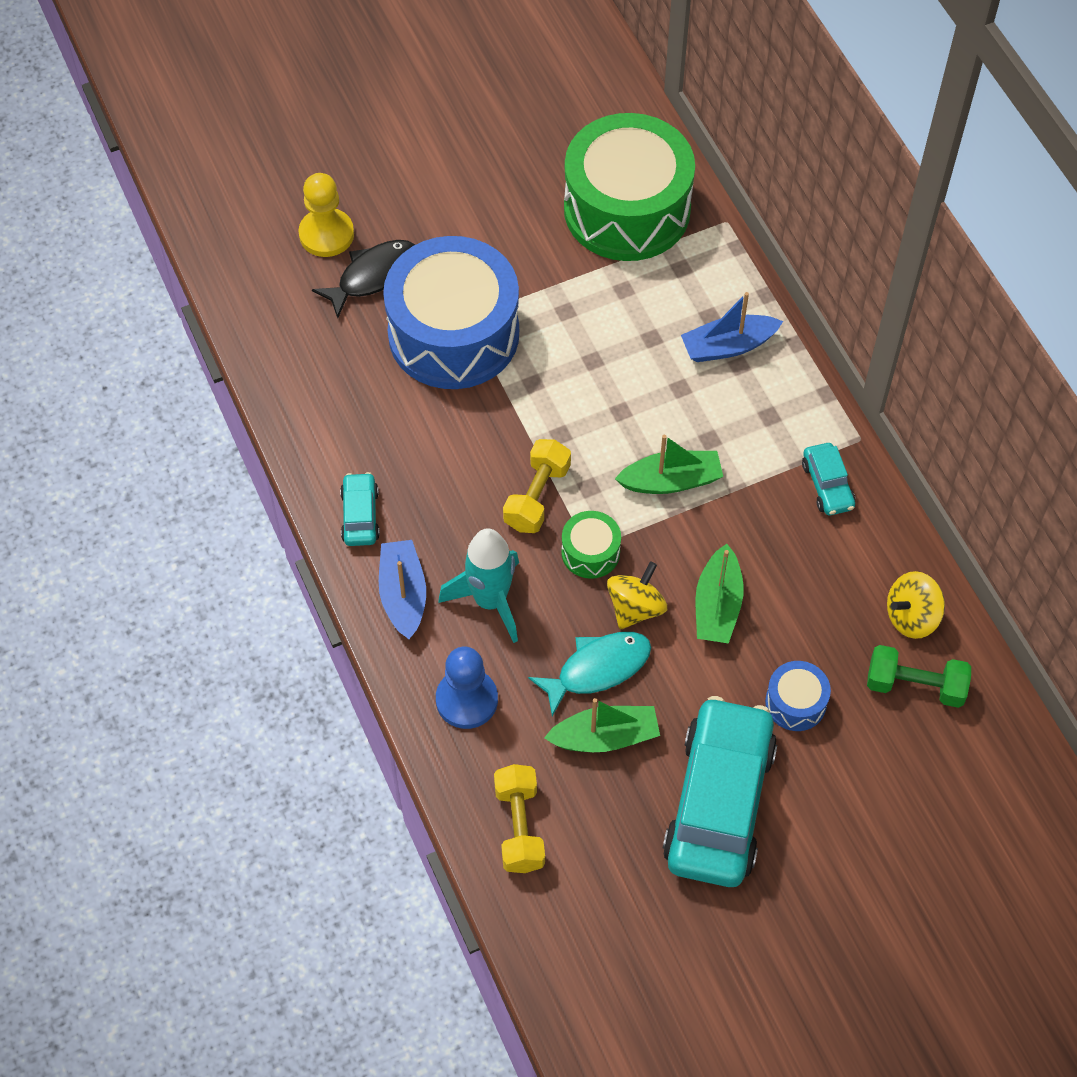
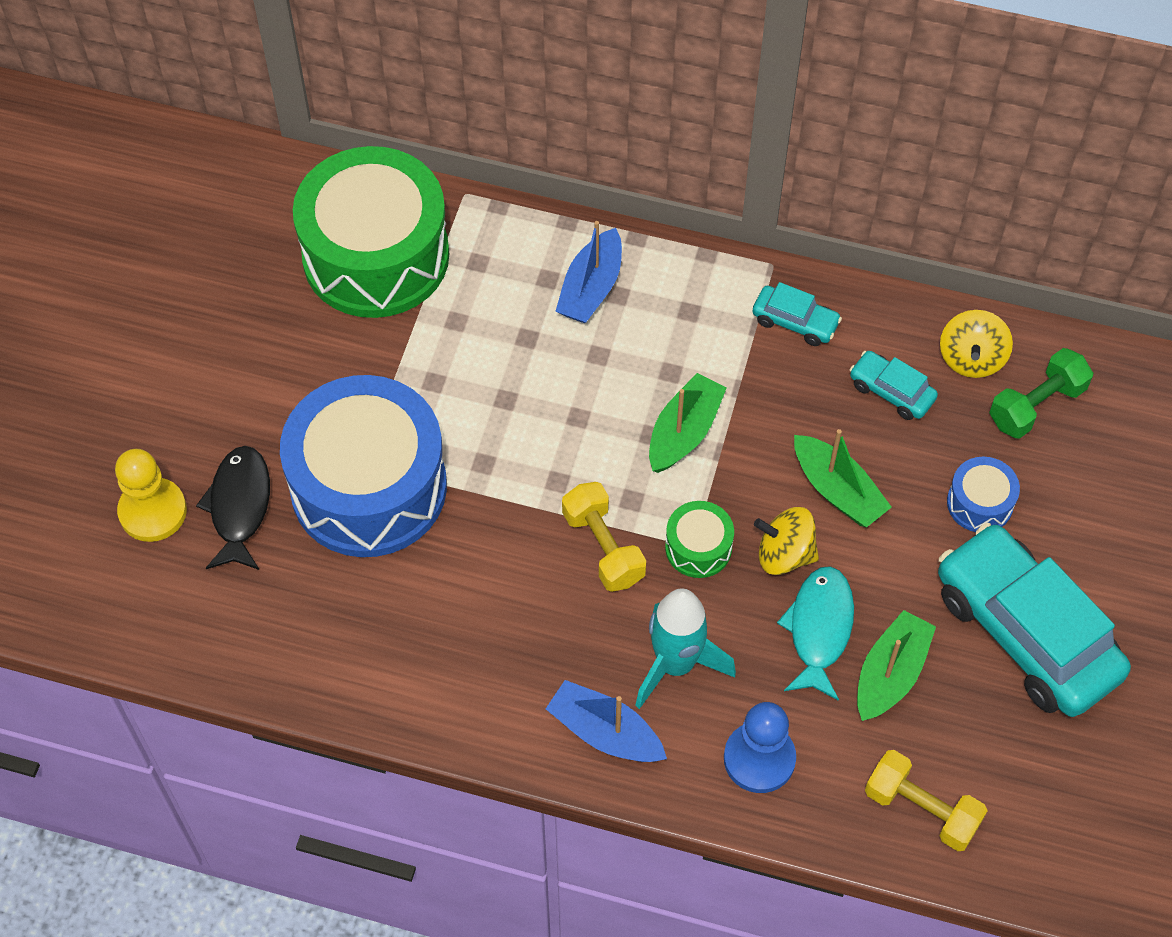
camera: 50 degrees left, 0 degrees up
turquoise car [340,472,380,546] -> turquoise car moved to [850,351,938,420]
yellow spinning top [607,561,667,629] -> yellow spinning top turned 60 degrees counterclockwise [754,507,819,575]

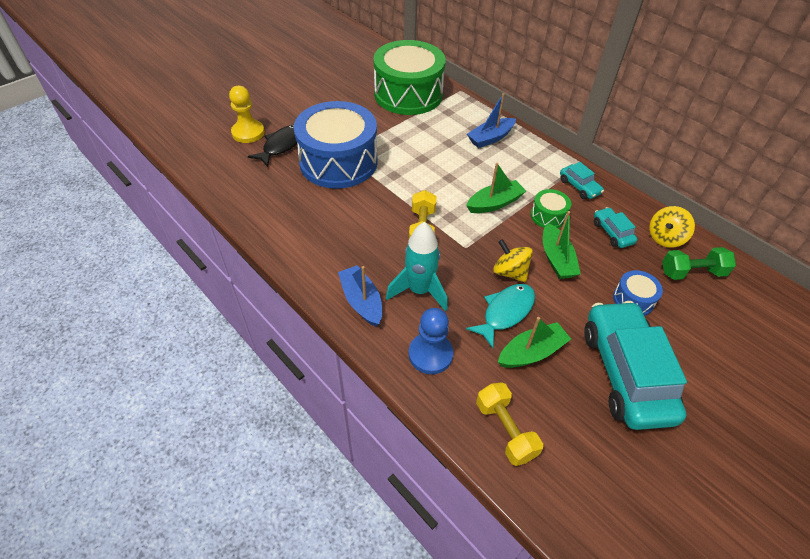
camera: 30 degrees right, 10 degrees down
green drum [665,501,734,578] -> green drum moved to [531,189,571,228]

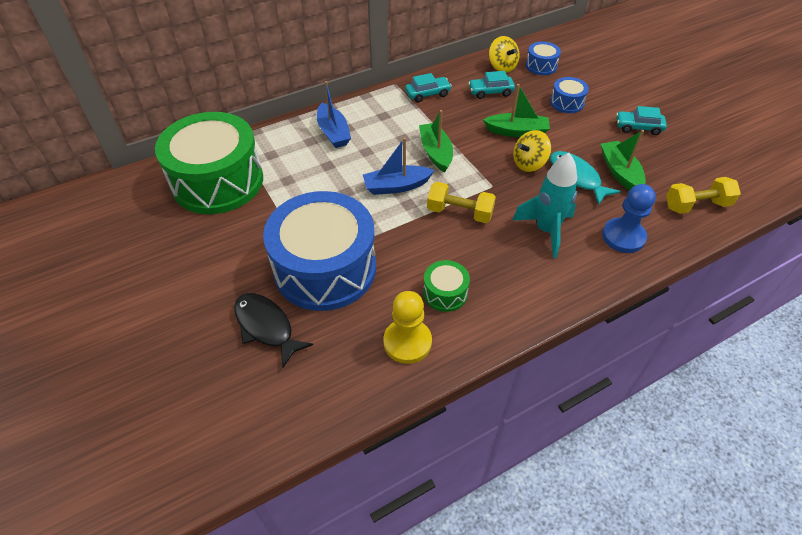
camera: 75 degrees left, 0 degrees up
yellow pawn [229,86,265,143] -> yellow pawn moved to [384,291,432,364]
blue boat [338,265,382,327] -> blue boat moved to [363,138,435,195]
green drum [531,189,571,228] -> green drum moved to [423,260,470,312]
turquoise car [584,301,687,430] -> turquoise car [616,106,667,135], size x0.45
green dumbbell [662,247,736,280] -> blue drum [526,42,561,75]

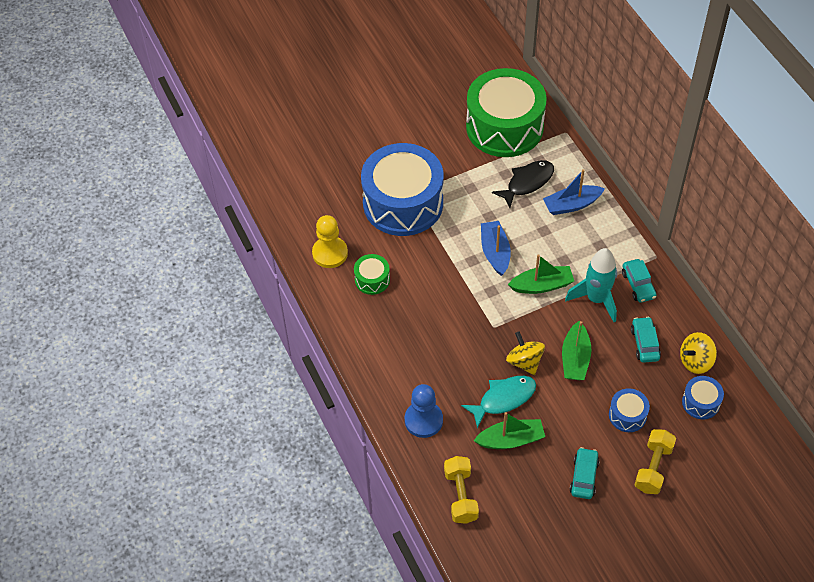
camera: 95 degrees right, 5 degrees up
black fish [234,293,313,368] -> black fish moved to [492,160,554,208]
yellow dumbbell [427,182,496,223] -> yellow dumbbell moved to [634,429,676,494]
turquoise rocket [512,153,577,258] -> turquoise rocket moved to [565,248,617,322]

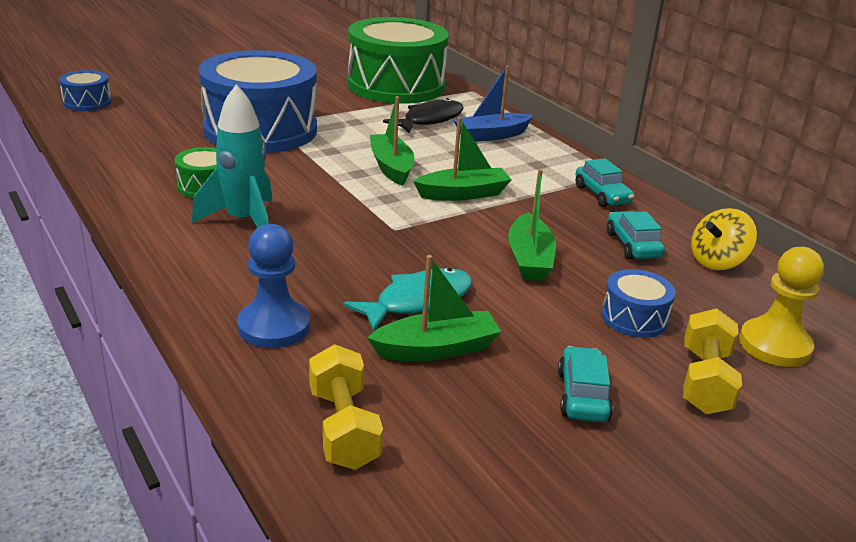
camera: 10 degrees left, 25 degrees down
yellow pawn [312,215,348,268] -> yellow pawn moved to [739,247,824,367]
blue boat [481,221,511,276] -> green boat [370,96,414,186]
yellow spinning top [506,331,545,375] -> none
turquoise rocket [565,248,617,322] -> turquoise rocket moved to [192,84,273,228]
blue drum [682,376,724,419] -> blue drum moved to [59,70,111,111]

